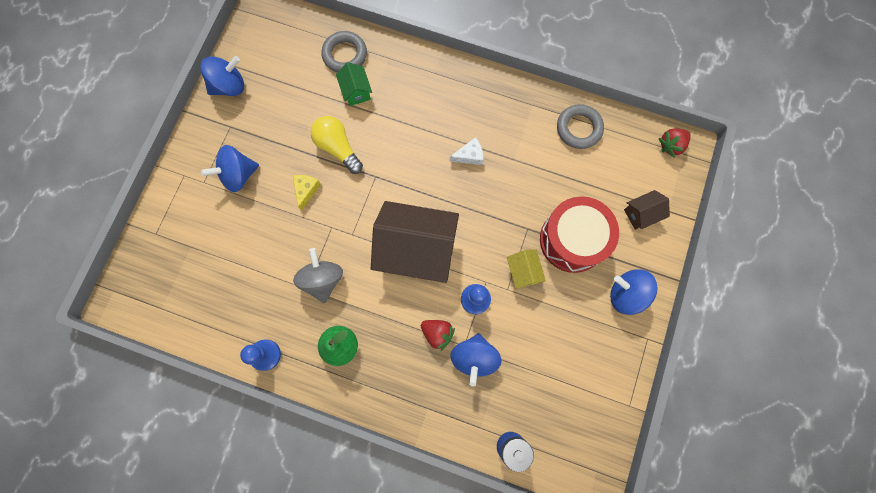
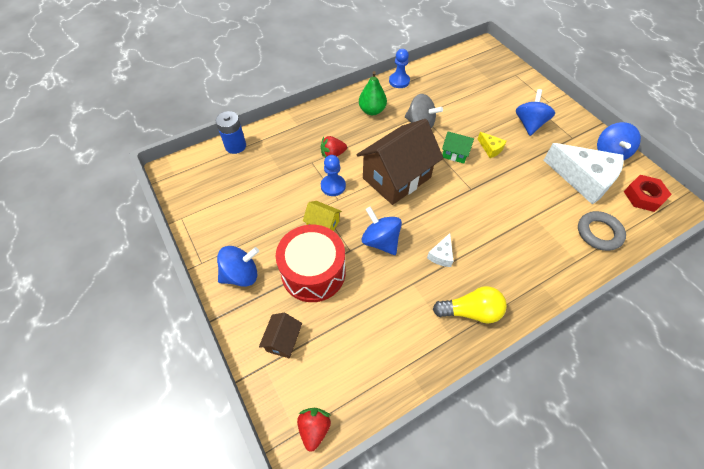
camera: 130 degrees right, 20 degrees down
yellow light bulb [311,116,363,174] -> yellow light bulb moved to [433,286,507,323]
green house [336,62,372,106] -> green house moved to [442,132,474,164]
blue spinning top [450,333,502,386] -> blue spinning top moved to [362,207,402,255]
grey ring [557,104,604,149] -> none
none -> white cheese [544,143,624,205]
none -> red nut [624,175,672,212]

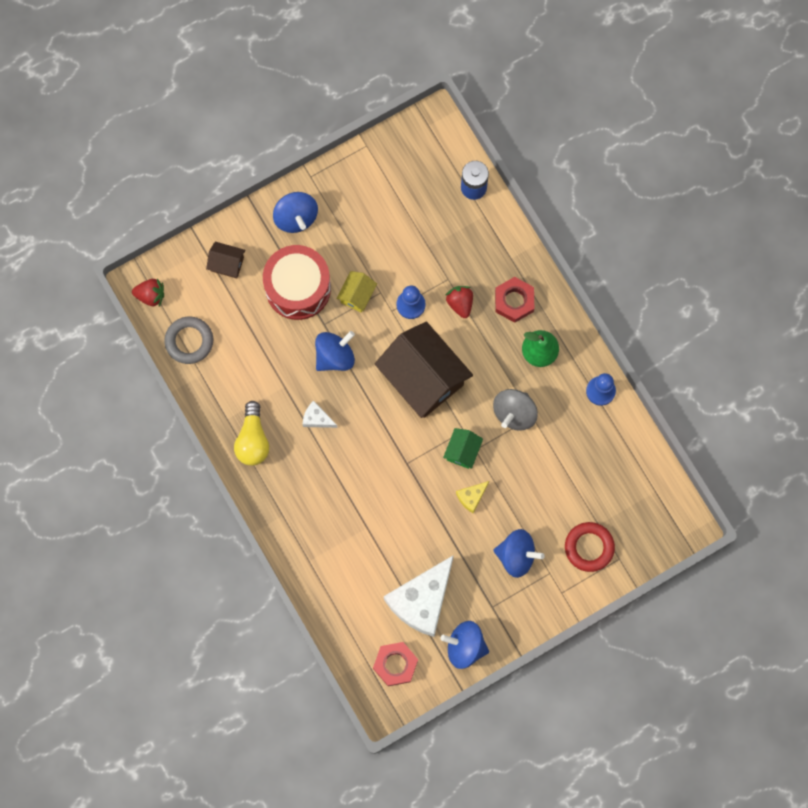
camera: 90 degrees right, 20 degrees up
grey ring [578,211,626,251] -> grey ring moved to [164,317,213,364]
none -> red nut [495,277,534,323]
none -> red ring [565,522,615,572]

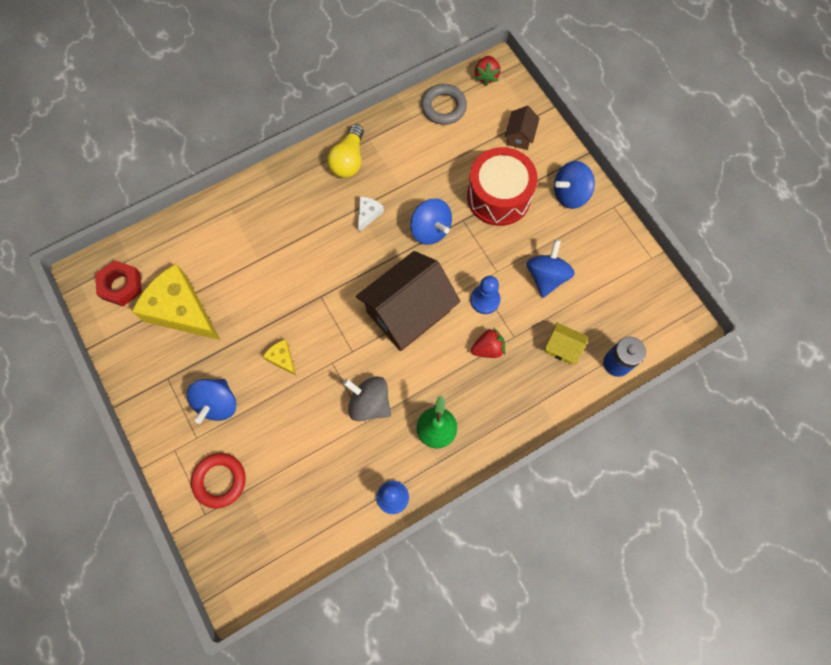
camera: 90 degrees right, 5 degrees down
yellow light bulb [234,401,269,466] -> yellow light bulb turned 75 degrees counterclockwise [327,124,364,178]
yellow house [336,271,377,313] -> yellow house moved to [544,323,588,365]
white cheese [384,555,454,637] -> yellow cheese [132,264,220,340]
blue spinning top [440,621,489,669] -> blue spinning top moved to [527,239,575,298]
green house [443,428,483,469] -> none
red nut [495,277,534,323] -> none

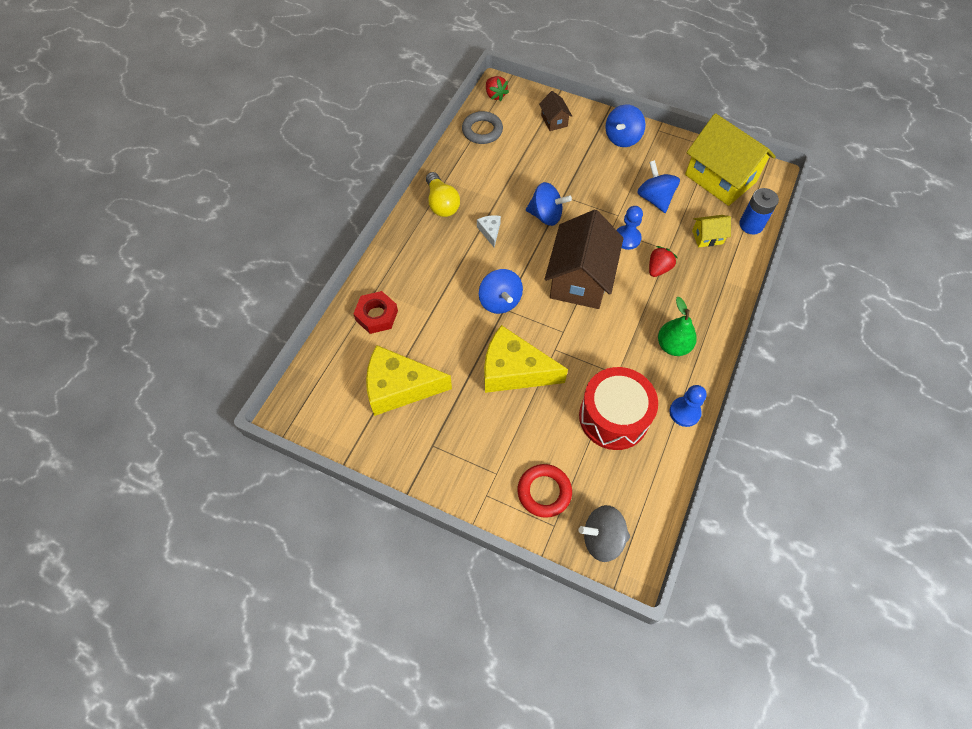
camera: 35 degrees left, 10 degrees down
red nut [95,260,142,306] -> red nut moved to [354,291,398,334]
blue spinning top [187,379,236,424] -> blue spinning top moved to [479,269,523,314]
yellow cheese [263,340,296,376] -> yellow cheese [484,325,568,393], size x2.30
grey spinning top [343,376,391,421] -> grey spinning top moved to [579,505,630,562]
red drum [467,147,538,226] -> red drum moved to [579,367,658,450]
none -> yellow house [685,113,776,206]

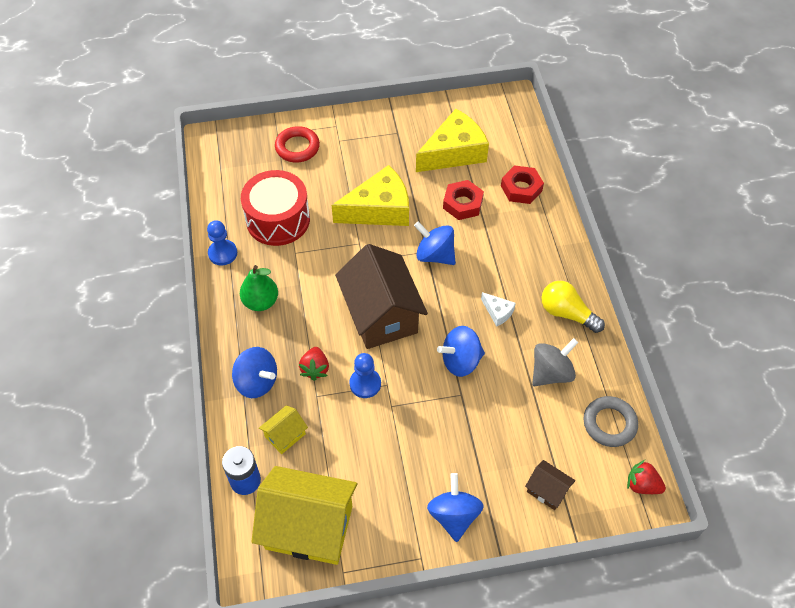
camera: 145 degrees right, 5 degrees down
grey spinning top [579,505,630,562] -> grey spinning top moved to [532,338,578,386]
blue spinning top [637,160,680,213] -> blue spinning top moved to [232,347,277,398]
none -> red nut [443,180,484,220]

